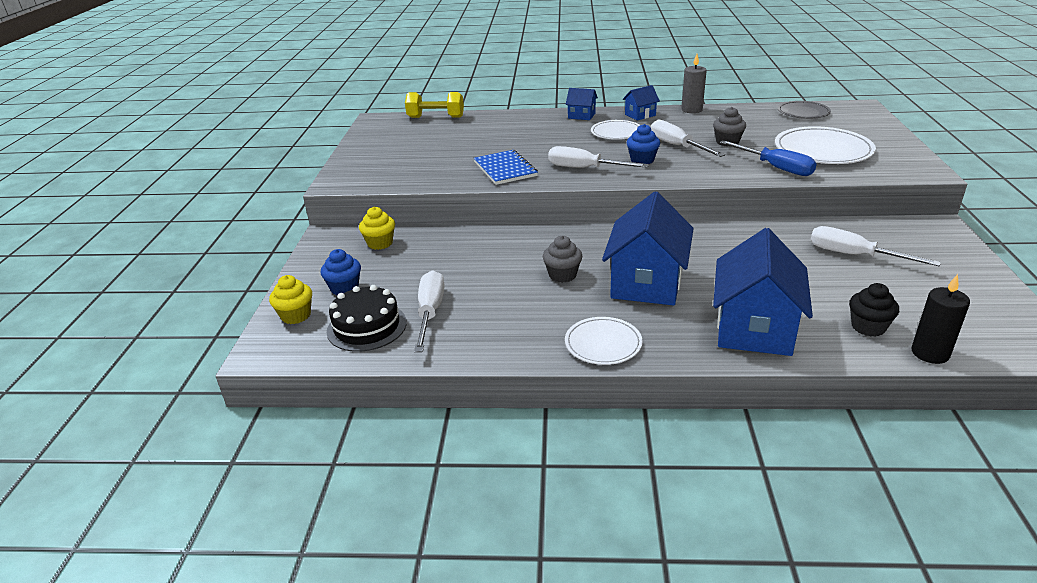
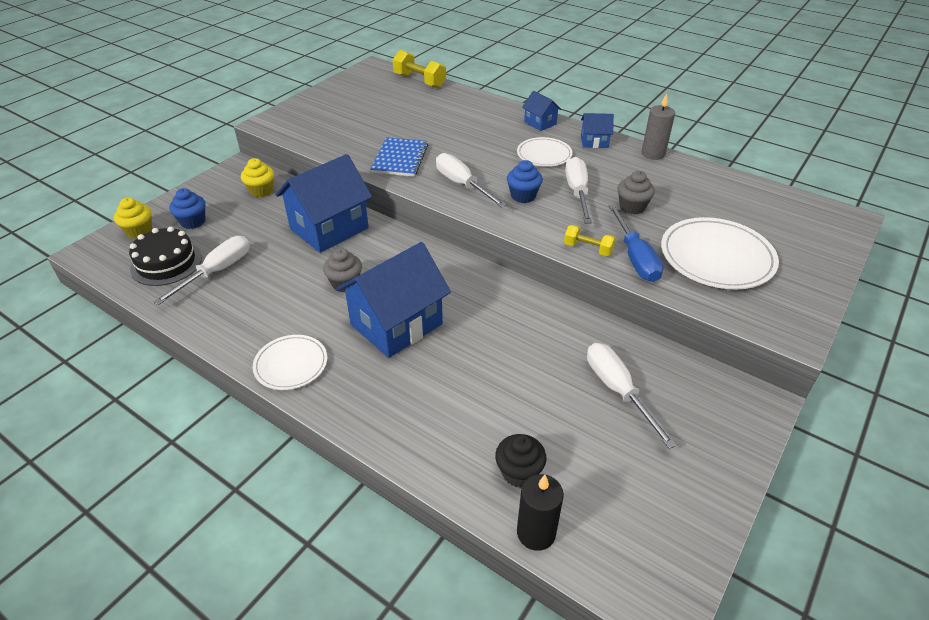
camera: 30 degrees right, 10 degrees up
blue house [713,228,813,356] -> blue house moved to [275,154,372,253]
grey plate [778,101,831,119] -> none
none -> yellow dumbbell [564,225,616,256]

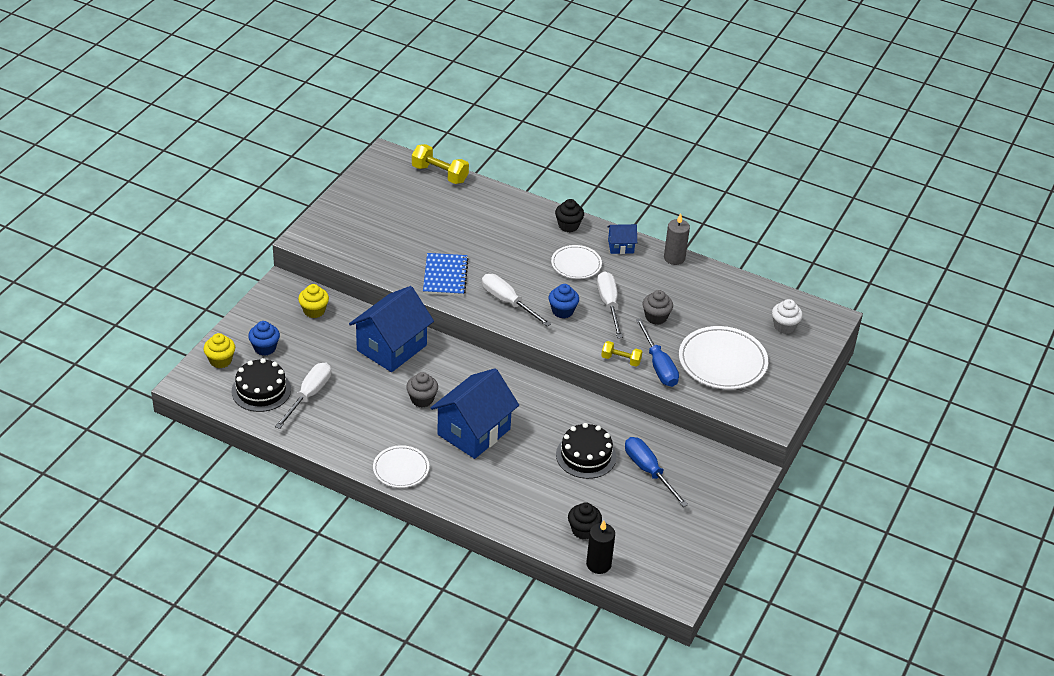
camera: 10 degrees left, 0 degrees up
blue house [522,91,561,131] -> black cupcake [555,199,584,232]
white screwdriver [587,343,677,449] -> blue screwdriver [625,437,688,507]
none -> black cake [556,423,616,479]
none -> white cupcake [772,299,803,334]

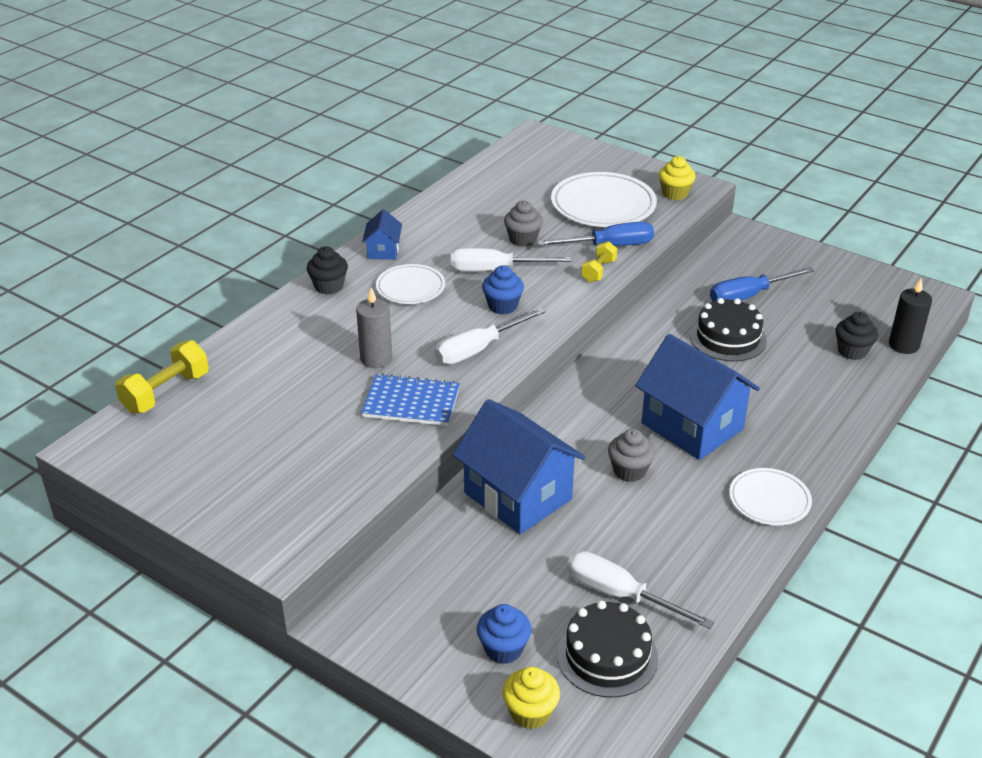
camera: 80 degrees left, 5 degrees down
yellow cupcake [298,284,329,318] -> yellow cupcake moved to [659,156,696,200]
grey candle [664,213,690,265] -> grey candle moved to [356,287,392,368]
white cupcake [772,299,803,334] -> none

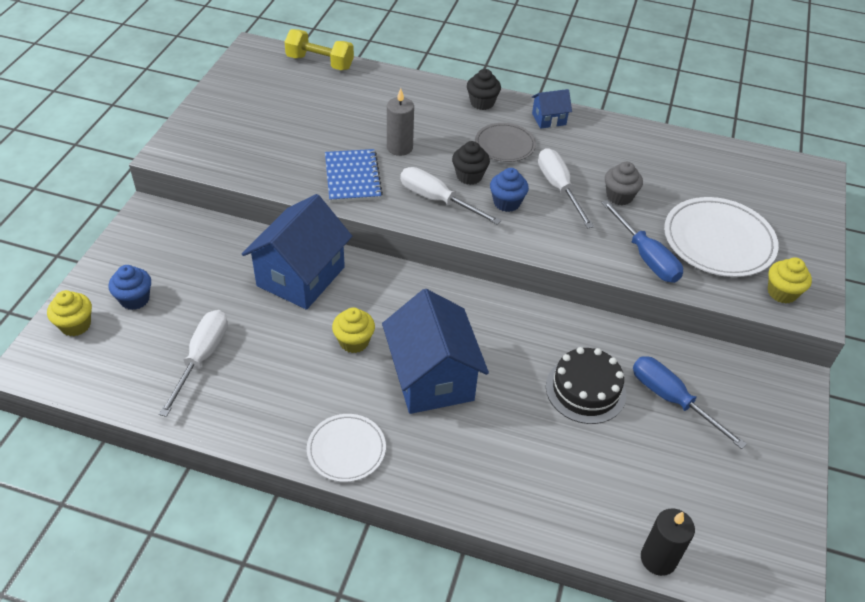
camera: 70 degrees right, 10 degrees up
white plate [376,264,445,304] -> grey plate [475,123,536,162]
black cake [557,601,658,698] -> none
yellow dumbbell [581,241,617,282] -> none
grey cupcake [608,429,655,482] -> yellow cupcake [332,307,375,353]
blue house [635,334,760,460] -> blue house turned 45 degrees counterclockwise [382,289,489,414]
black cupcake [835,312,878,360] -> black cupcake moved to [452,141,490,185]

